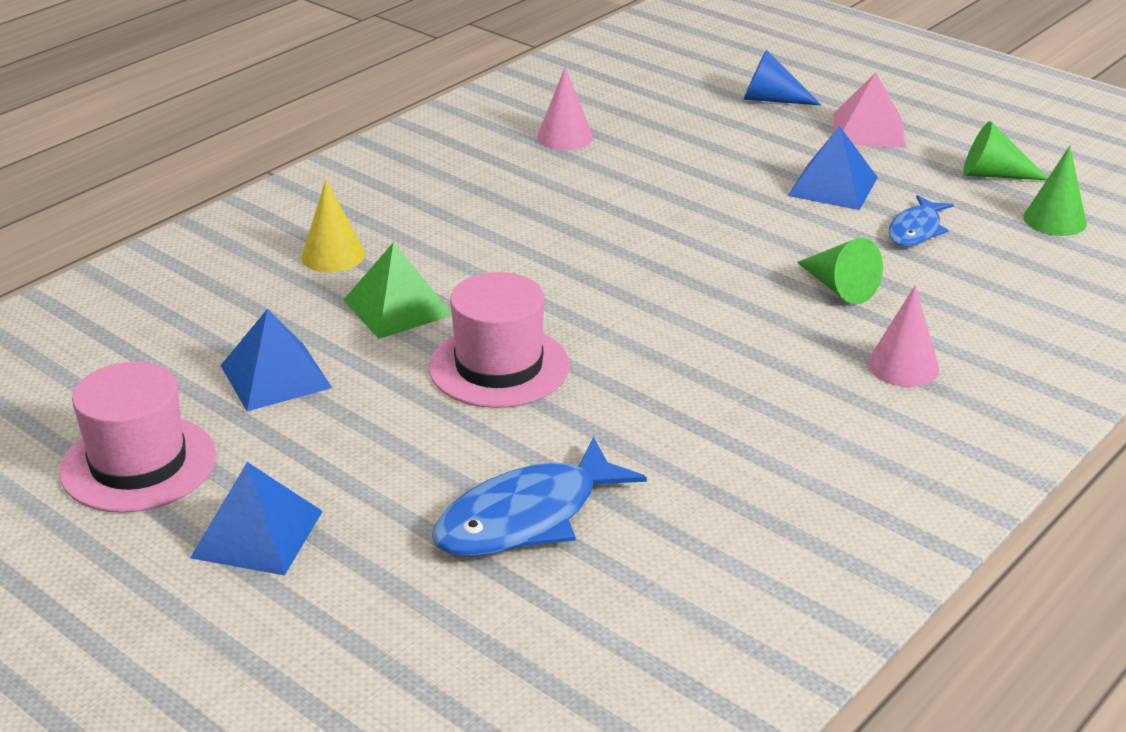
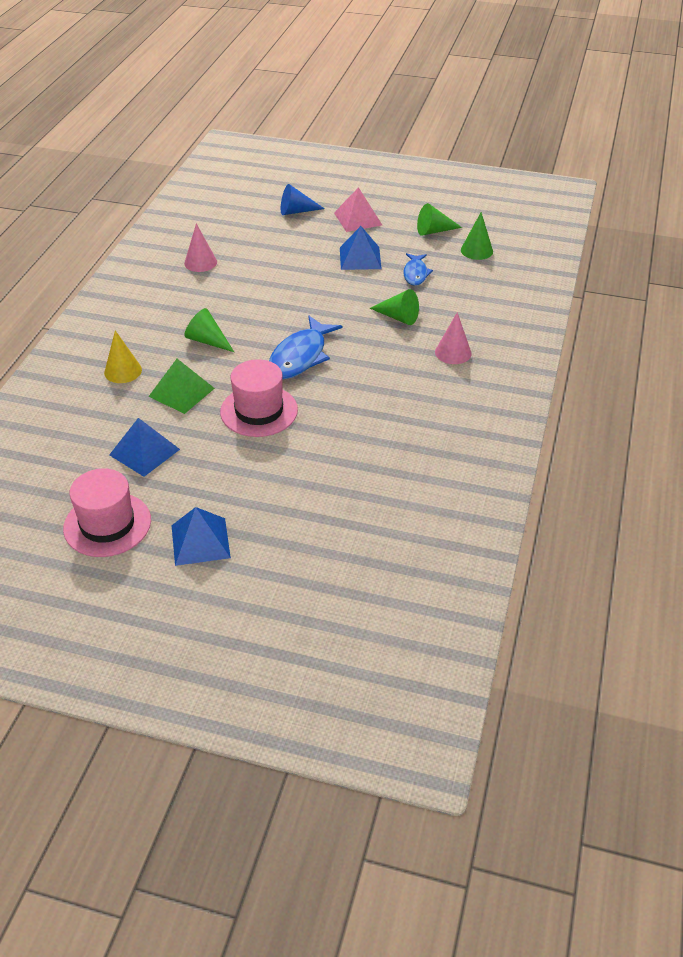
camera: 25 degrees left, 10 degrees up
blue fish [432,437,647,557] -> blue fish moved to [269,316,342,380]
none -> green cone [184,308,234,352]

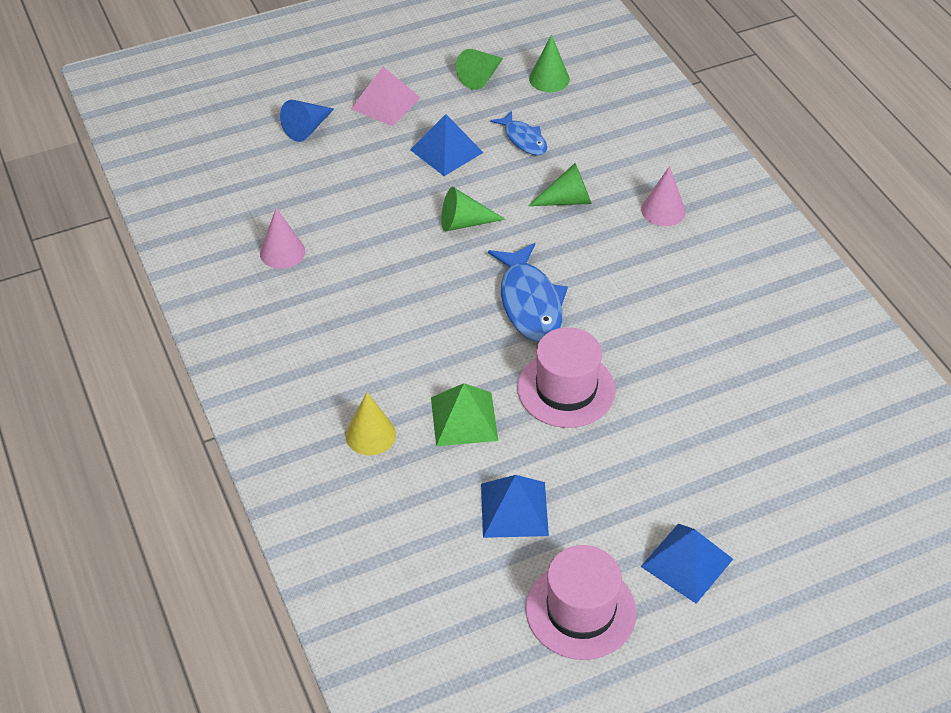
camera: 40 degrees left, 5 degrees up
green cone [184,308,234,352] -> green cone moved to [441,187,506,232]

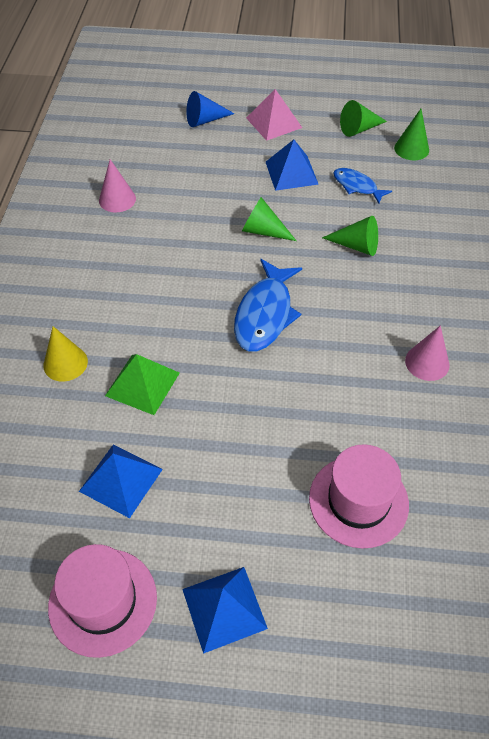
camera: 30 degrees right, 5 degrees up
blue fish [490,110,547,155] -> blue fish turned 135 degrees clockwise [333,168,392,204]
pink hat [517,327,616,428] -> pink hat moved to [309,444,409,548]
pink cone [641,166,686,226] -> pink cone moved to [405,325,450,381]

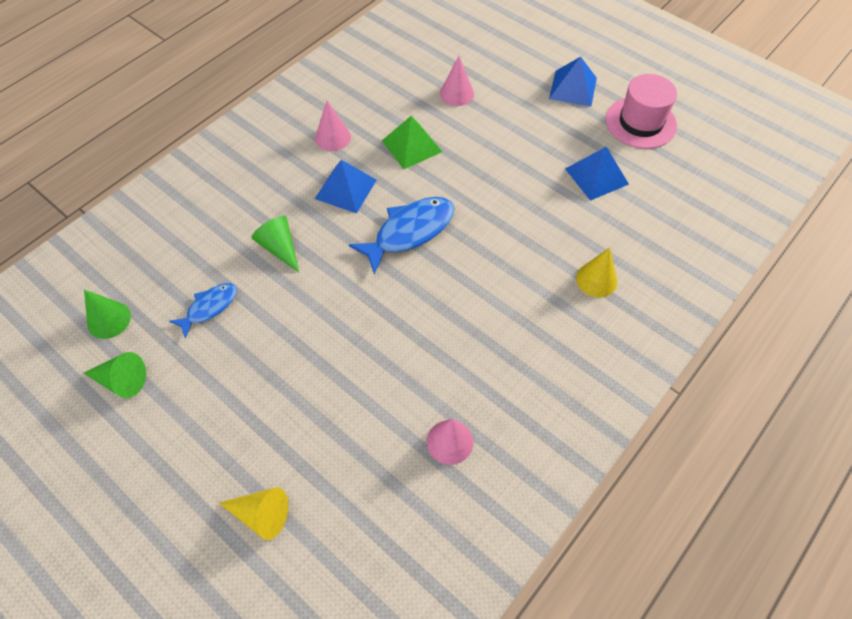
camera: 145 degrees left, 5 degrees up
green pyramid [105,354,180,415] -> green pyramid moved to [382,116,442,169]
blue cone [186,91,235,127] -> yellow cone [219,487,288,540]
green cone [242,197,297,241] -> none
pink pyramid [246,89,302,141] -> none
blue pyramid [266,140,319,191] -> blue pyramid moved to [315,160,377,213]
pink hat [309,444,409,548] -> pink cone [440,56,474,106]
blue fish [333,168,392,204] -> blue fish turned 120 degrees counterclockwise [169,283,237,339]

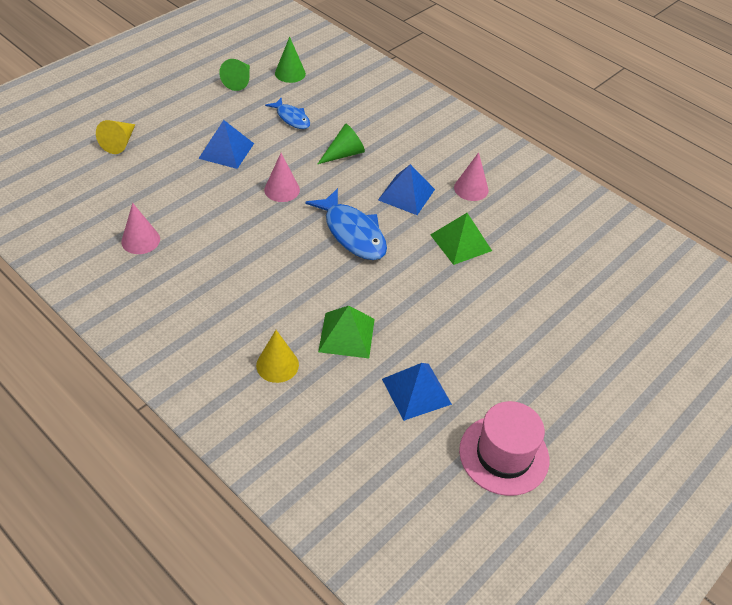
camera: 90 degrees right, 10 degrees down
pink cone [440,56,474,106] -> pink cone moved to [264,153,300,202]
blue pyramid [549,57,597,107] -> blue pyramid moved to [198,120,254,169]
none -> green pyramid [318,306,375,358]

